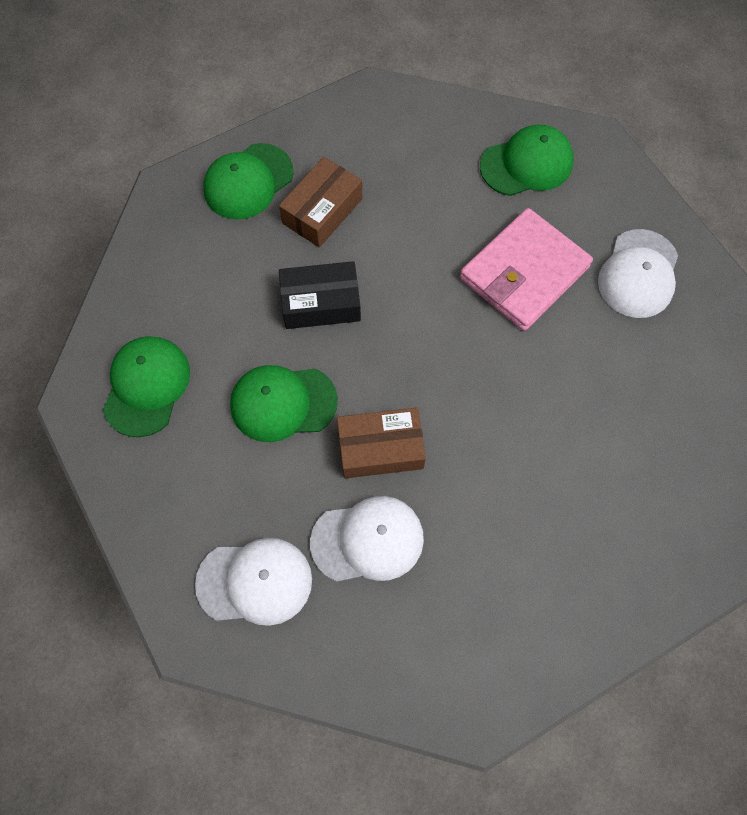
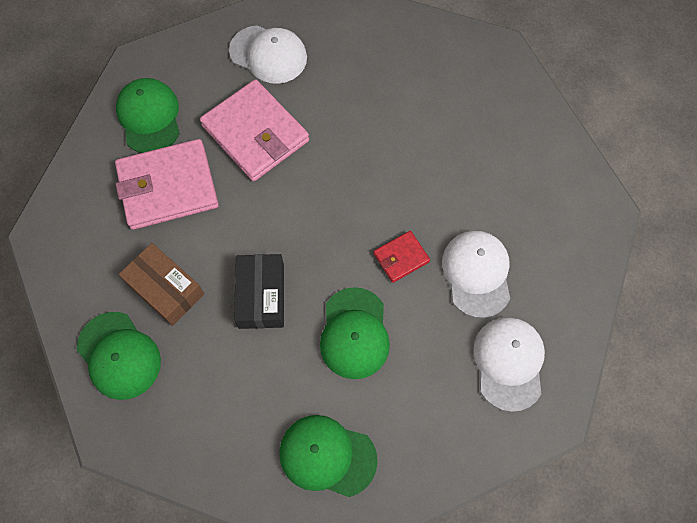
camera: 85 degrees left, 0 degrees up
brown box [337,407,426,479] -> red wallet [374,231,430,283]
none -> pink wallet [115,139,219,230]

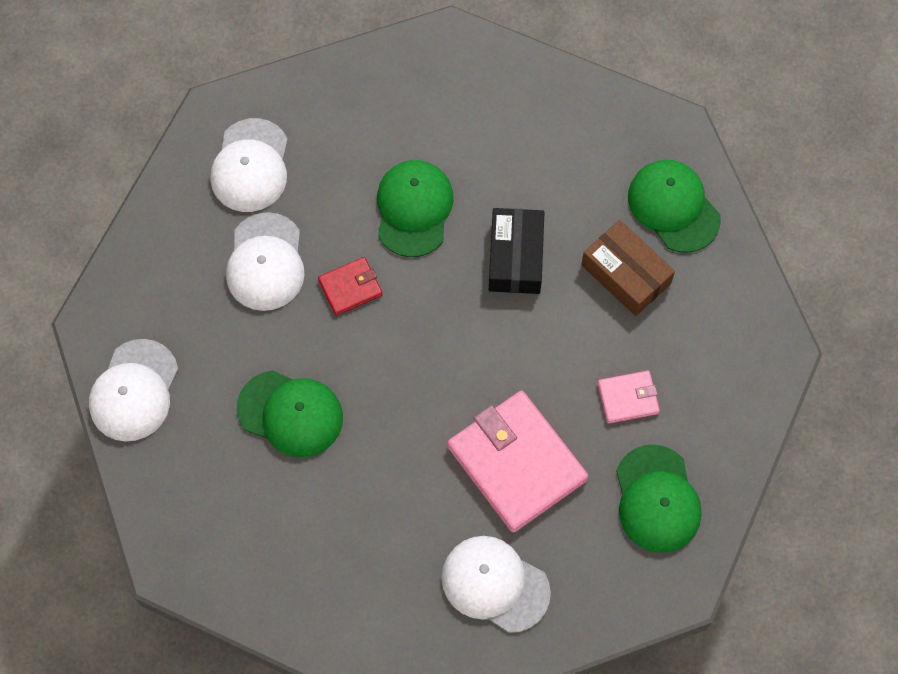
camera: 175 degrees left, 0 degrees up
pink wallet [115,139,219,230] -> pink wallet [598,371,660,424], size x0.48
green cap [279,415,378,497] -> green cap moved to [237,370,343,457]
none -> white cap [89,339,178,441]

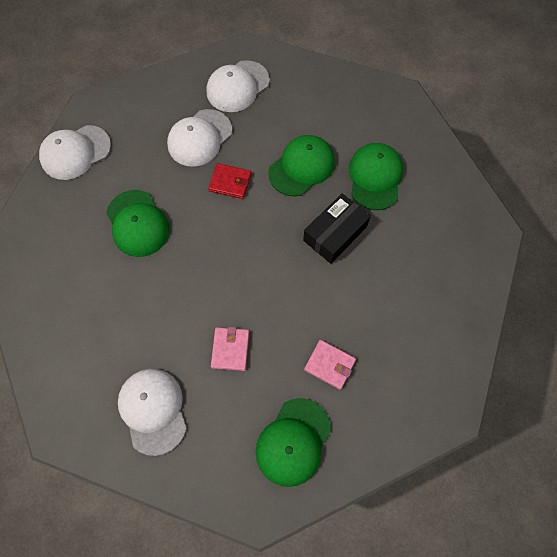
camera: 40 degrees right, 0 degrees up
pink wallet [448,391,588,533] -> pink wallet [211,327,249,371], size x0.48
brown box [581,220,675,316] -> none
green cap [628,160,721,253] -> green cap moved to [349,143,403,210]

